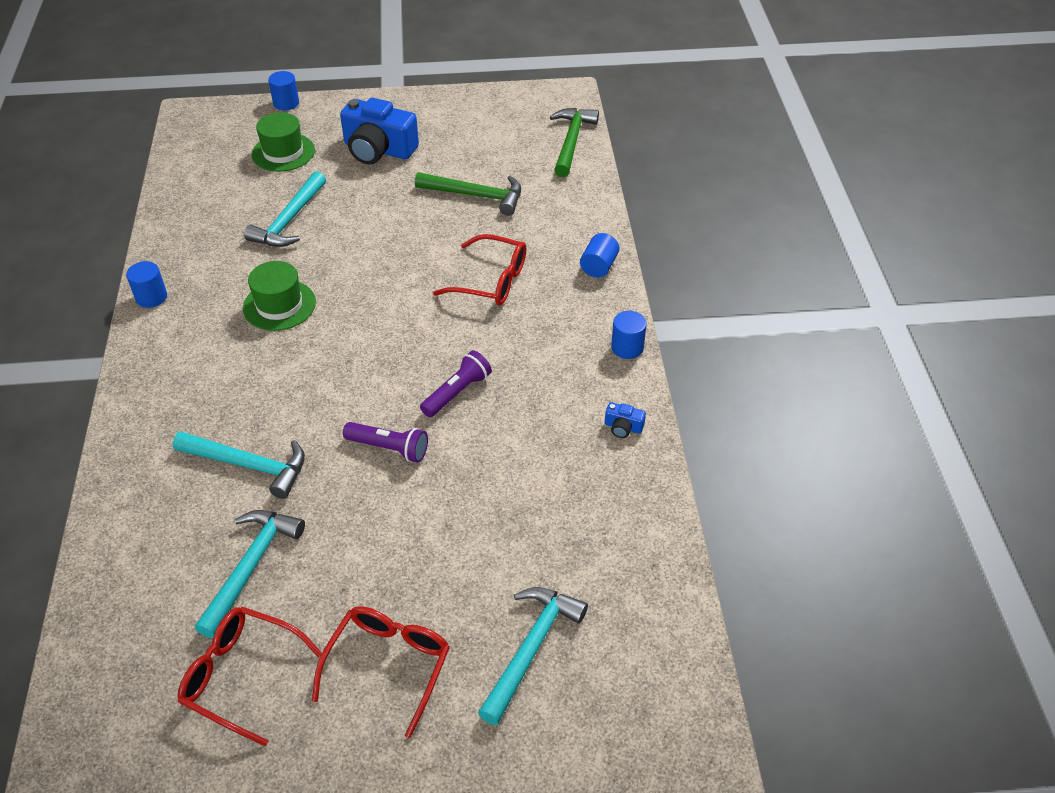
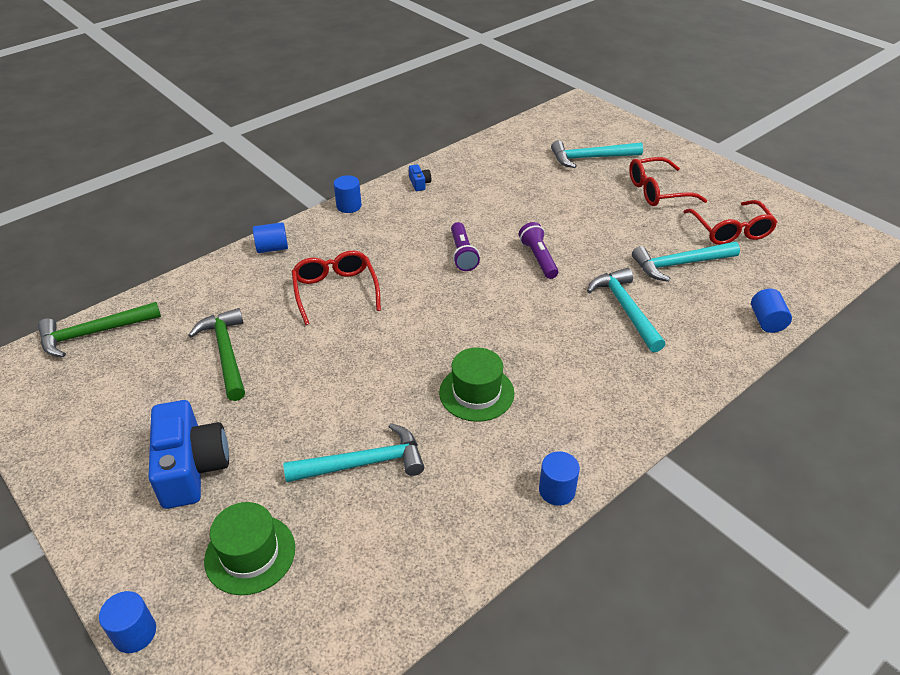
camera: 125 degrees left, 5 degrees down
purple flashlight [420,350,492,417] -> purple flashlight turned 105 degrees counterclockwise [451,222,480,271]
none -> blue cylinder [751,289,792,333]

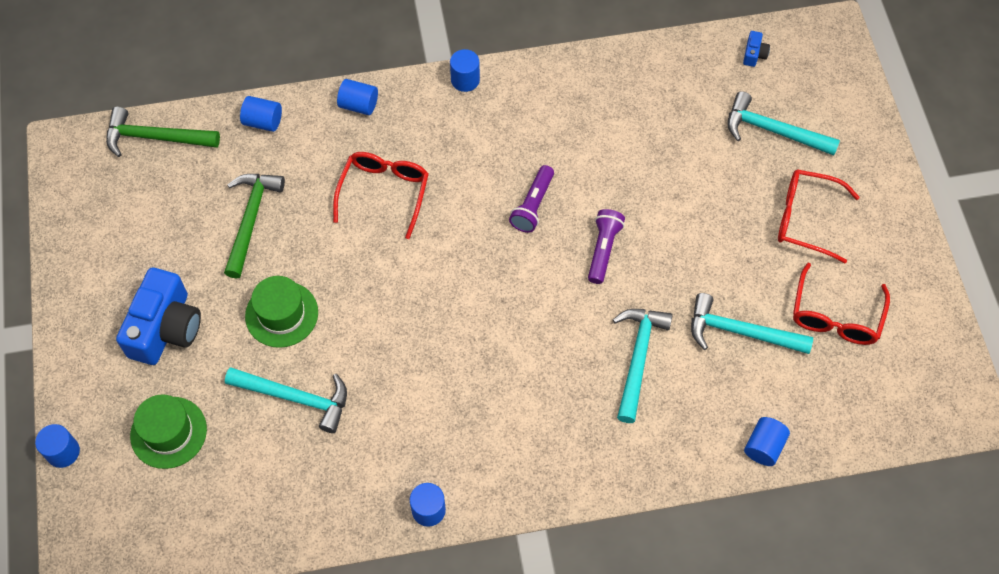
camera: 30 degrees right, 20 degrees up
blue camera [409,164,431,191] -> blue camera moved to [743,31,770,67]
green hat [439,347,514,422] -> green hat moved to [245,276,318,348]
none -> blue cylinder [240,96,282,132]

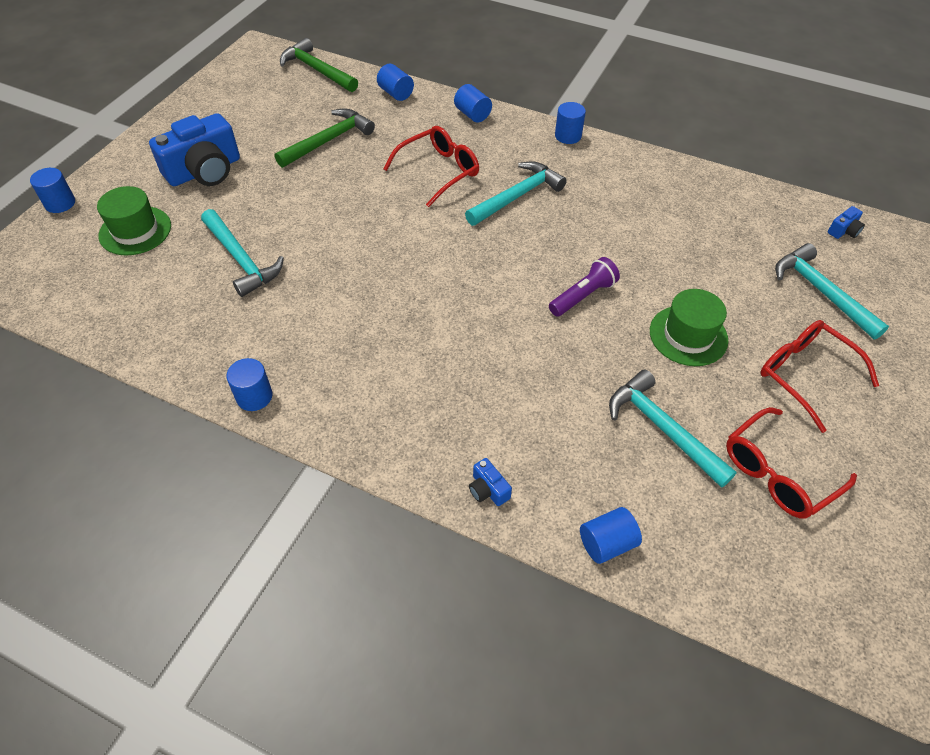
camera: 35 degrees right, 10 degrees down
green hat [245,276,318,348] -> green hat moved to [650,289,728,366]
purple flashlight [509,165,554,233] -> none
turquoise hammer [613,309,673,423] -> turquoise hammer moved to [465,161,567,226]
none -> blue camera [469,458,512,506]

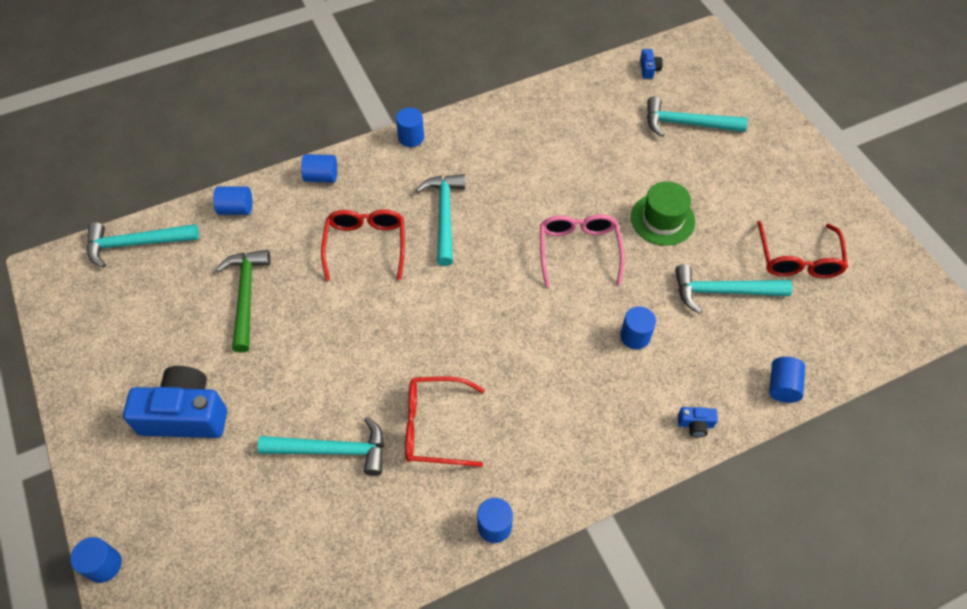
camera: 50 degrees left, 5 degrees up
green hat [97,186,171,255] -> none
blue camera [149,113,240,186] -> blue camera turned 90 degrees counterclockwise [123,366,227,438]
green hammer [280,38,358,92] -> turquoise hammer [87,222,199,268]
purple flashlight [549,257,620,317] -> pink glasses [540,214,624,287]
red glasses [760,320,879,433] -> red glasses moved to [405,376,485,467]
none -> blue cylinder [620,306,656,349]

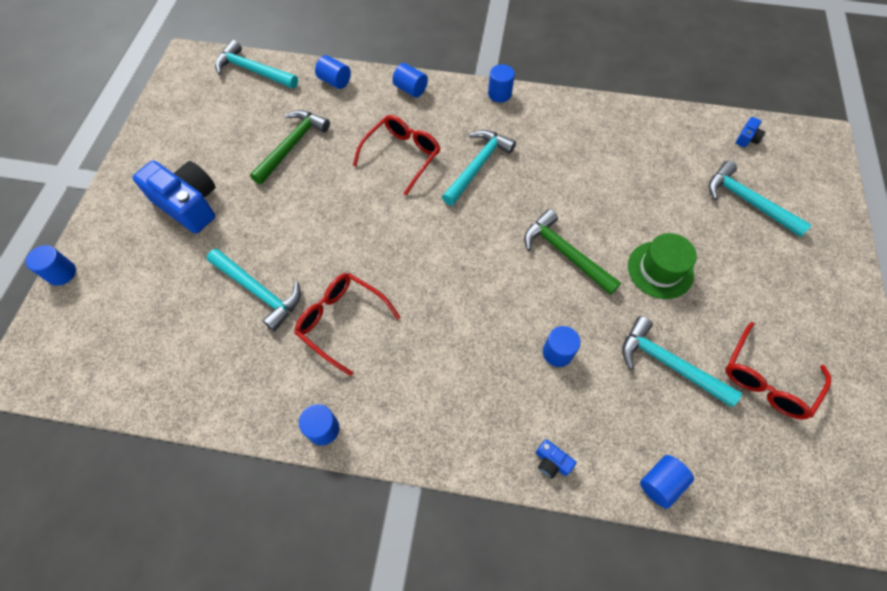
camera: 35 degrees right, 5 degrees up
pink glasses [540,214,624,287] -> green hammer [524,209,621,295]

